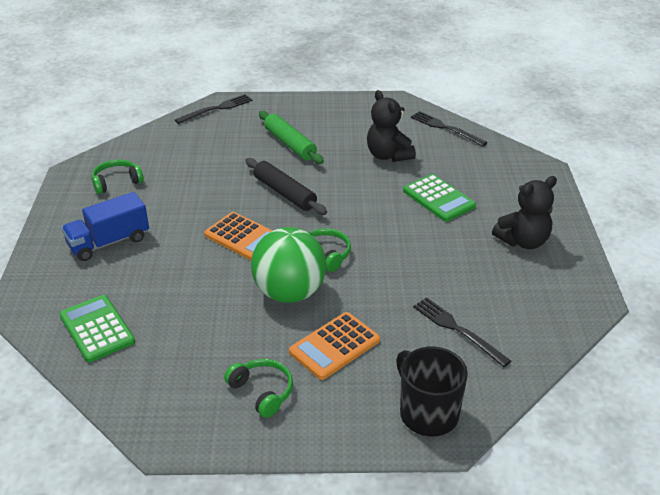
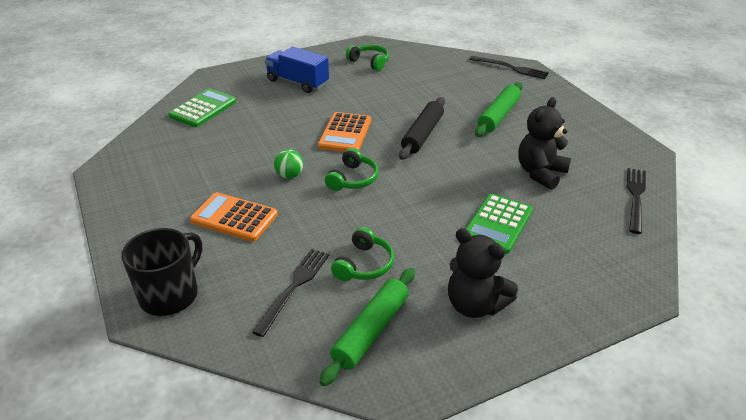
camera: 65 degrees right, 0 degrees up
green headphones [224,359,293,418] -> green headphones moved to [331,227,394,281]
green ball [251,227,326,303] -> green ball [274,149,303,179], size x0.43
none -> green rolling pin [319,268,415,386]

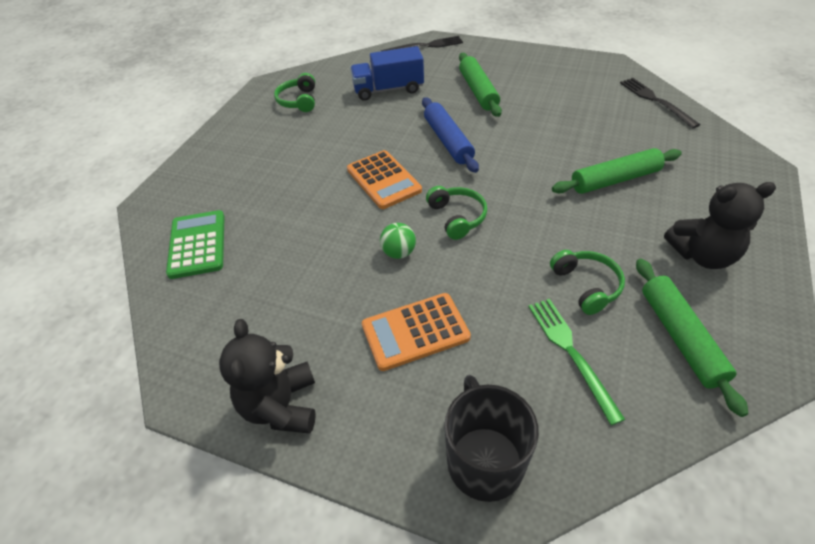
camera: 40 degrees left, 10 degrees up
black fork [252,249,329,337] -> green fork [528,299,626,425]
blue truck [265,47,329,93] -> blue truck moved to [350,46,424,101]
green headphones [346,44,389,71] -> green headphones turned 90 degrees counterclockwise [274,73,315,112]
black rolling pin [399,97,445,160] -> blue rolling pin [422,97,479,173]
green calculator [466,194,533,254] -> green rolling pin [552,148,682,194]
black teddy bear [518,97,571,190] -> black teddy bear moved to [219,319,316,434]

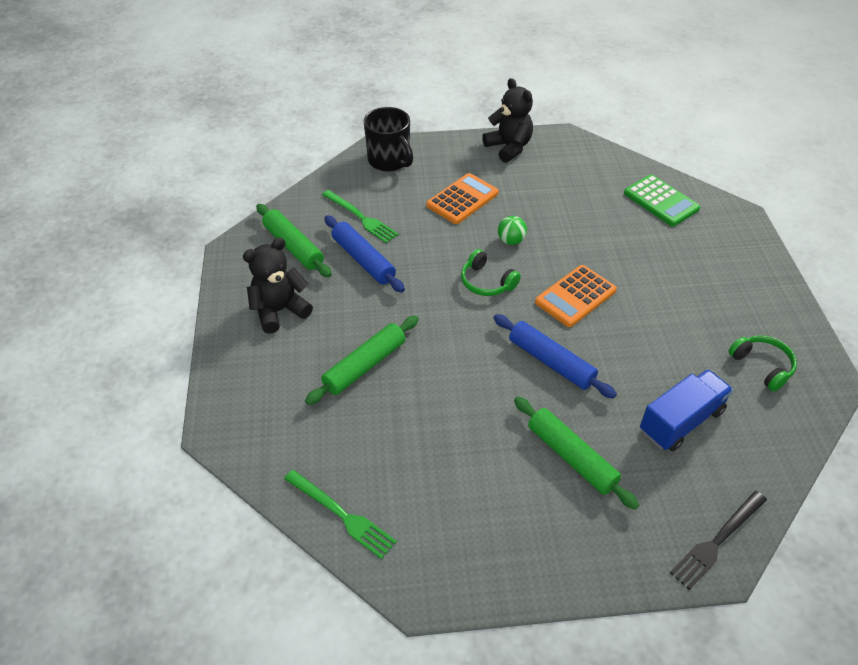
camera: 150 degrees right, 0 degrees up
orange calculator [347,150,422,209] -> orange calculator turned 75 degrees counterclockwise [535,265,617,327]
green headphones [550,250,625,315] -> blue rolling pin [324,215,405,293]
black fork [620,78,700,128] -> green fork [284,470,397,559]

